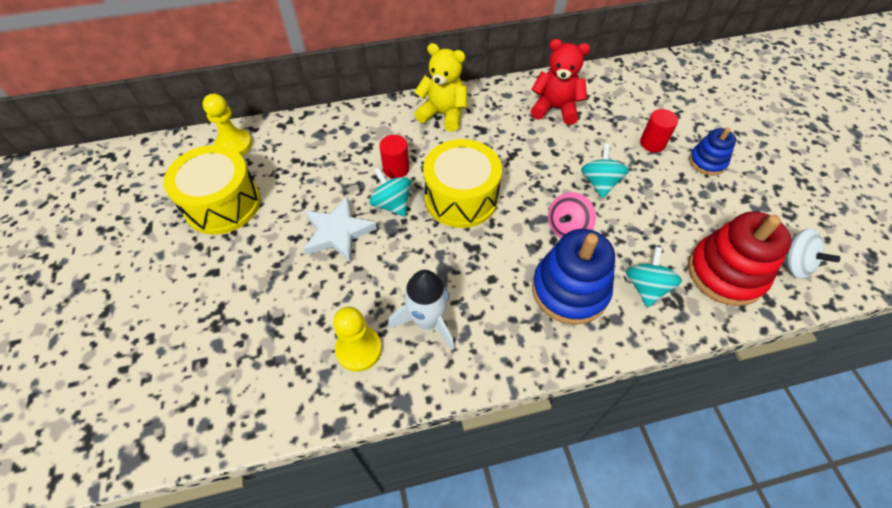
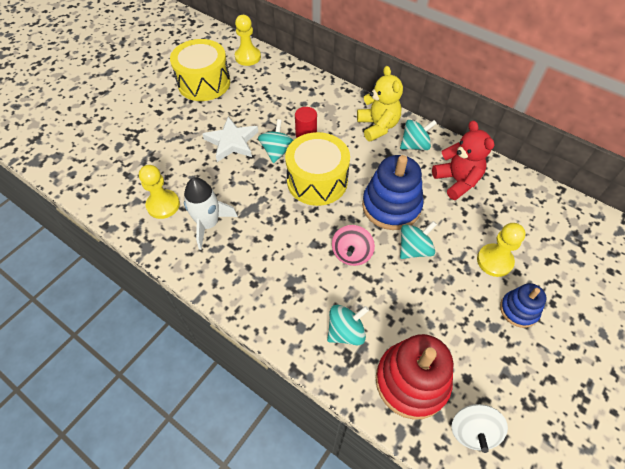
camera: 50 degrees right, 0 degrees up
blue stacking toy [532,229,615,325] -> blue stacking toy moved to [362,155,424,230]
pink spinning top [548,192,596,238] -> pink spinning top turned 75 degrees counterclockwise [332,225,375,266]
red cylinder [640,109,678,152] -> yellow pawn [477,223,526,277]
none -> turquoise spinning top [400,120,437,150]

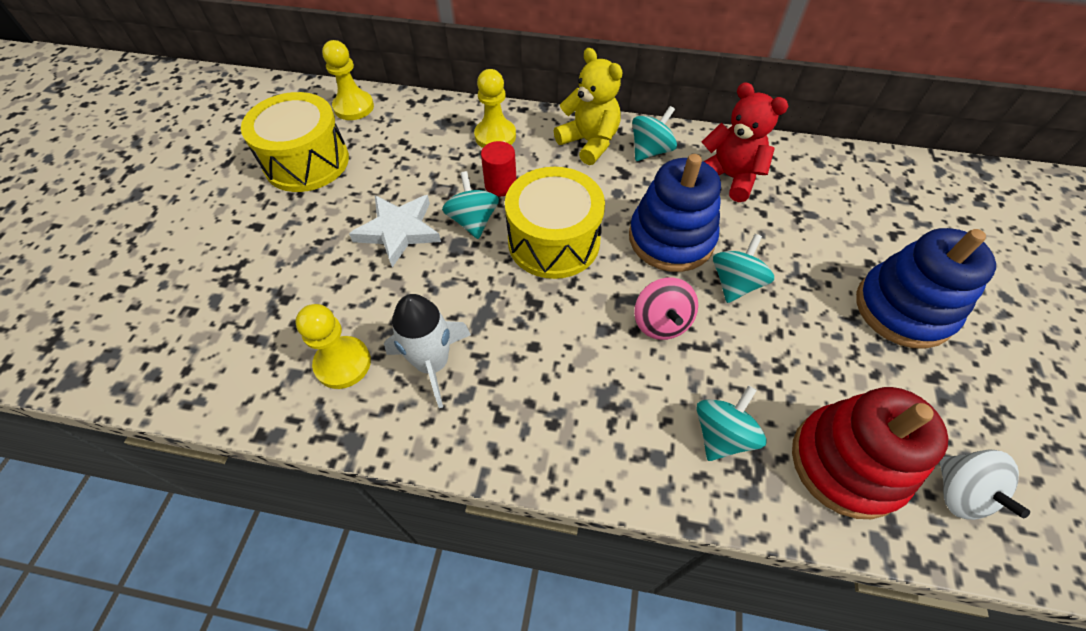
camera: 25 degrees left, 0 degrees up
yellow pawn [477,223,526,277] -> yellow pawn moved to [474,69,516,148]
blue stacking toy [500,283,547,328] -> blue stacking toy [856,228,996,349], size x1.78

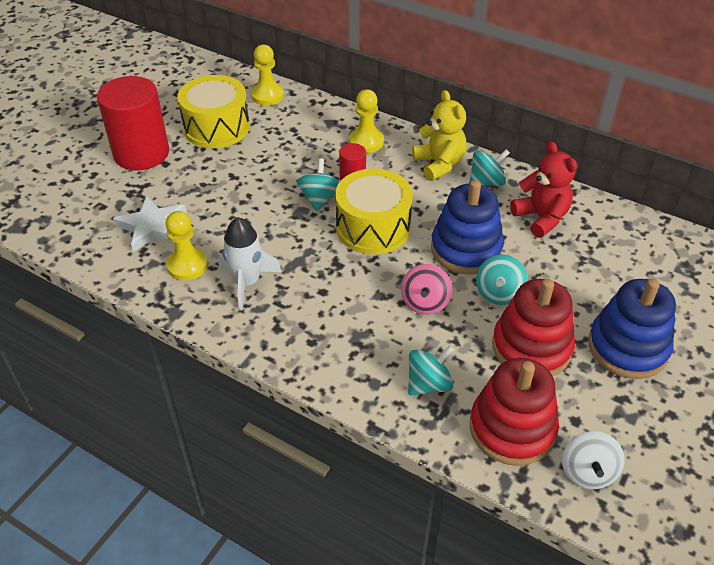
camera: 20 degrees right, 10 degrees down
white star [349,195,441,267] -> white star moved to [113,195,187,252]
turquoise spinning top [713,234,774,303] -> turquoise spinning top turned 150 degrees clockwise [476,254,528,305]
none -> red cylinder [97,76,169,171]
none -> red stacking toy [492,279,575,376]

